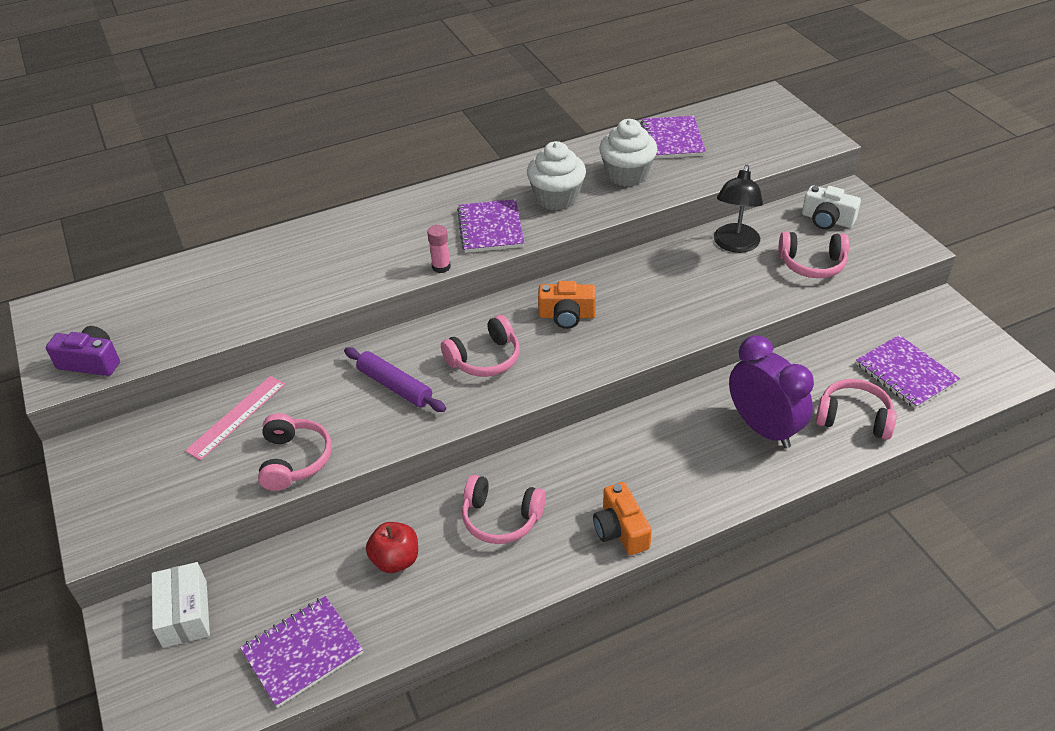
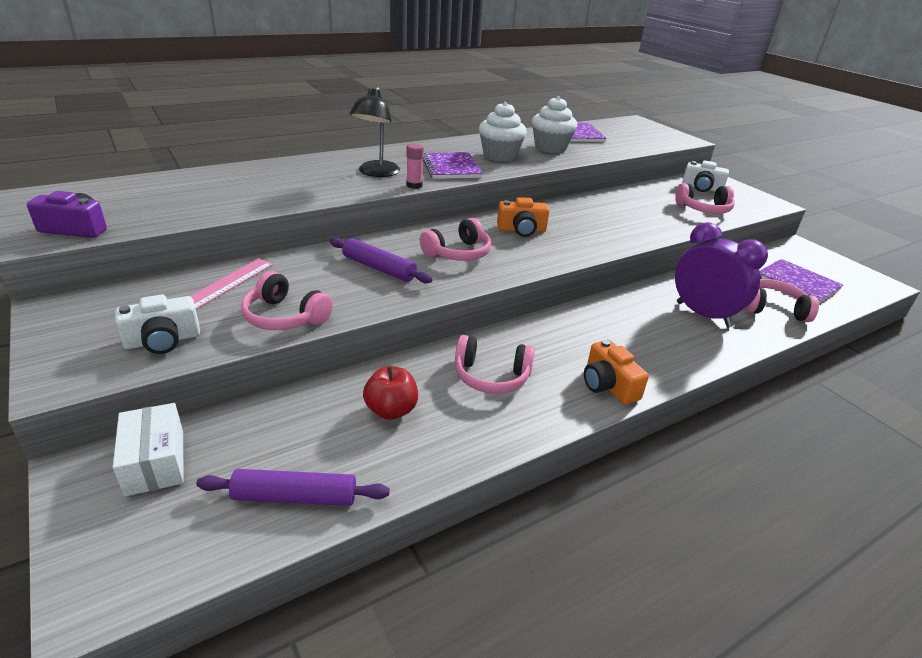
camera: 10 degrees left, 10 degrees down
purple notebook [240,596,363,708] -> purple rolling pin [196,469,390,506]
pink headphones [258,413,332,491] -> pink headphones turned 135 degrees clockwise [241,271,333,330]
black lamp [714,165,763,253] -> black lamp moved to [350,87,400,177]
none -> white camera [115,295,200,354]

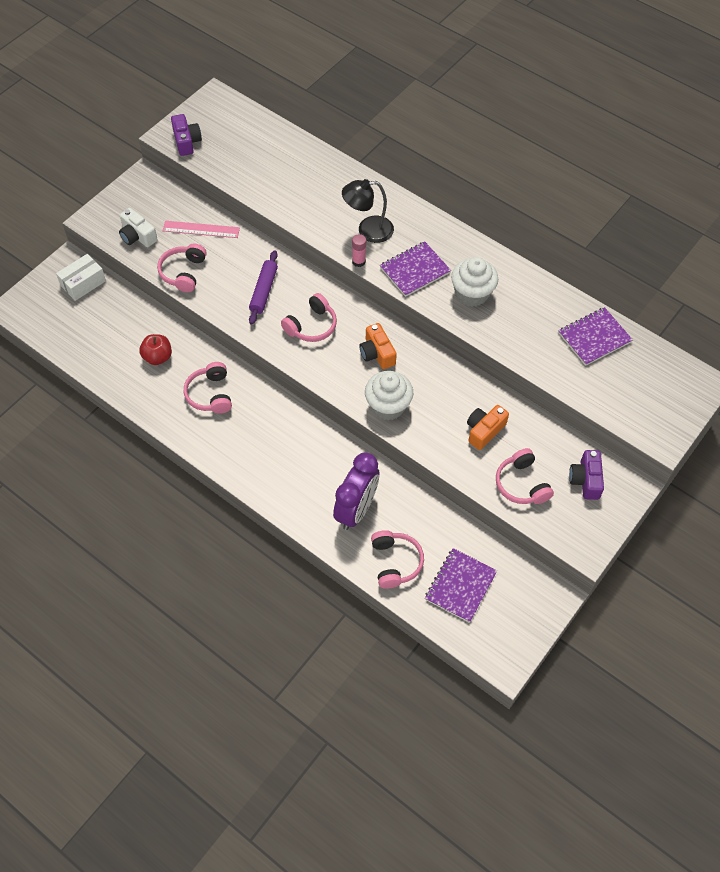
camera: 70 degrees right, 25 degrees up
purple rolling pin [196,469,390,506] -> none
pink headphones [420,218,491,261] -> pink headphones turned 75 degrees counterclockwise [281,293,337,342]
white cupcake [532,96,577,153] -> white cupcake moved to [365,371,413,421]
orange camera [584,339,649,404] -> orange camera moved to [467,405,509,450]
white camera [682,161,729,192] -> purple camera [569,450,604,500]

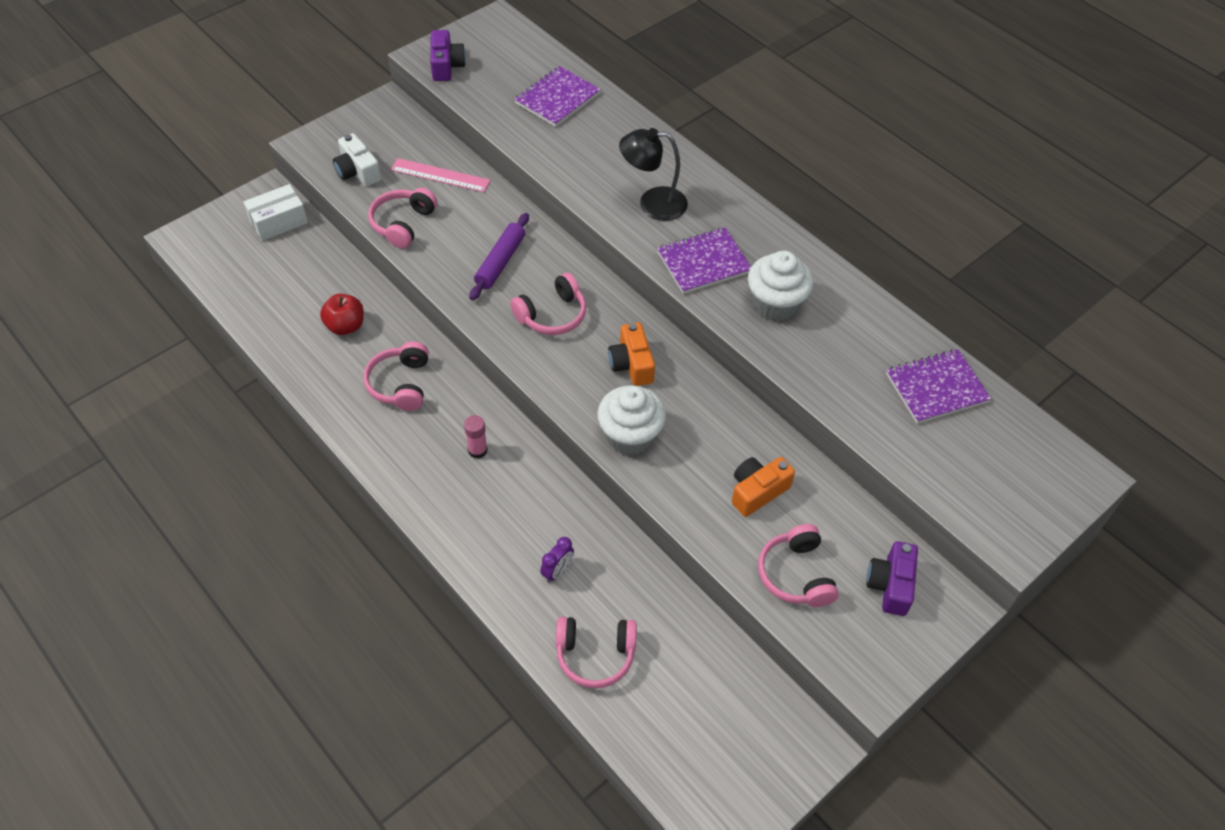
camera: 10 degrees right, 5 degrees down
purple clock [333,453,379,530] -> purple clock [540,537,574,582], size x0.44
pink glue stick [352,234,366,267] -> pink glue stick moved to [464,415,488,459]
pink headphones [371,530,424,589] -> pink headphones turned 90 degrees clockwise [556,617,637,688]
purple notebook [425,548,497,623] -> purple notebook moved to [514,66,601,127]

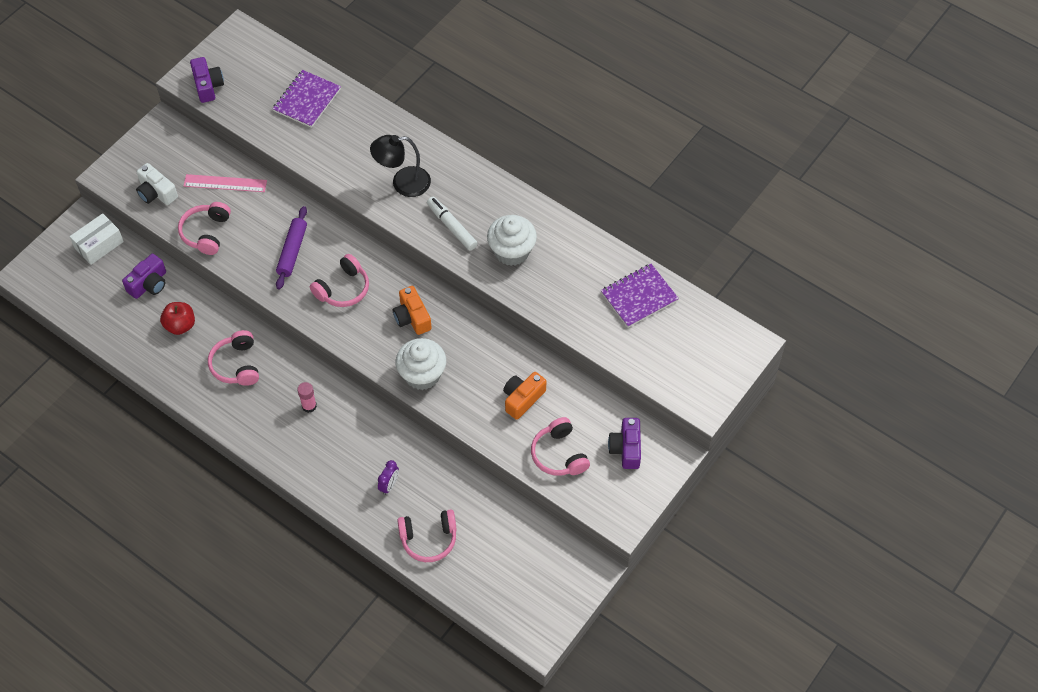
camera: 10 degrees left, 5 degrees up
purple notebook [657,227,751,294] -> white marker [427,197,478,251]
none -> purple camera [122,254,166,299]

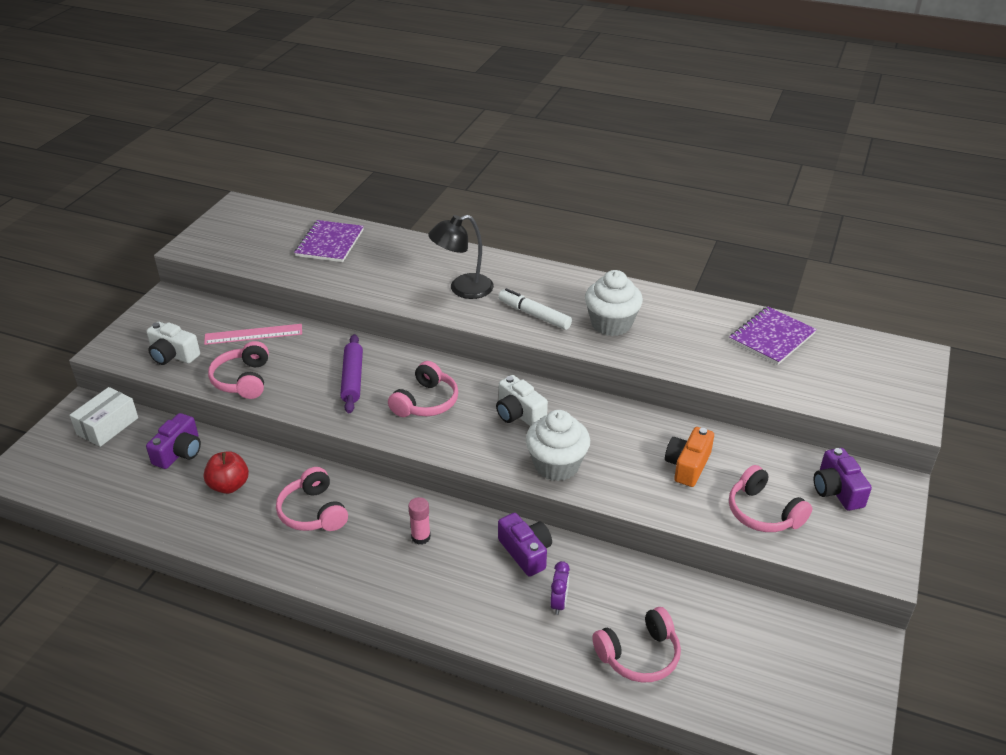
camera: 15 degrees left, 20 degrees down
purple camera [190,57,224,103] -> purple camera moved to [498,513,552,577]
orange camera [393,286,432,335] -> white camera [496,375,548,426]

